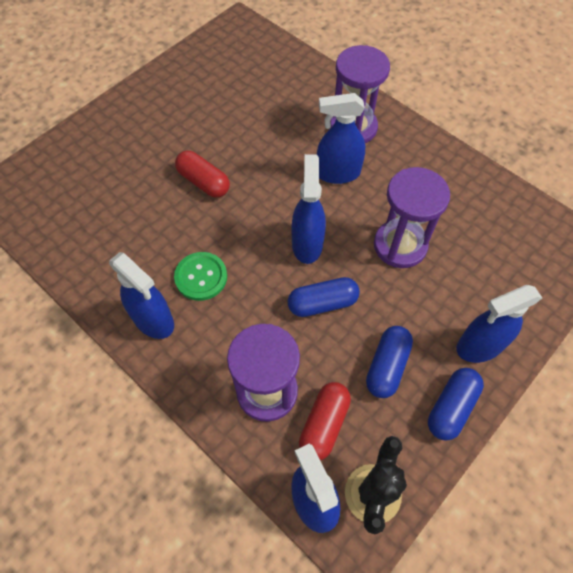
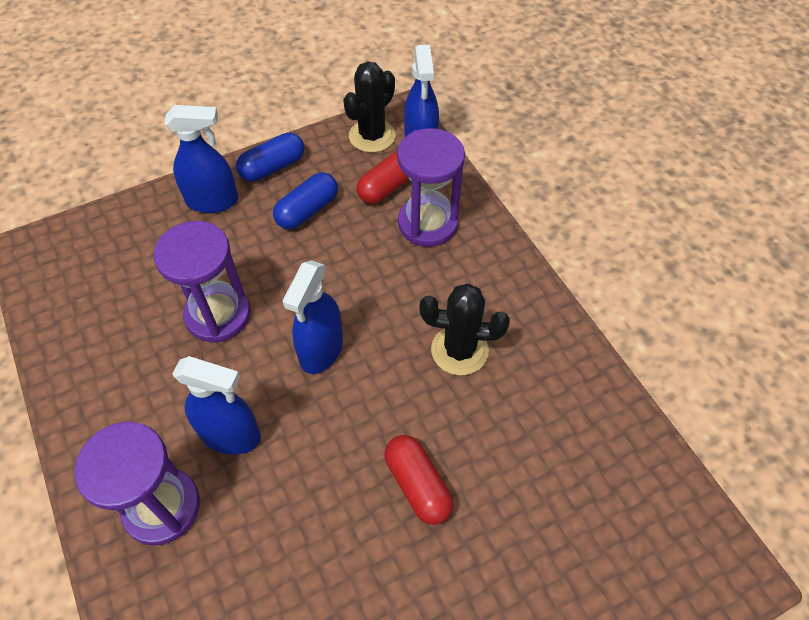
camera: 160 degrees left, 5 degrees down
blue spray bottle [109,252,174,339] -> none
green button [174,252,227,301] -> black cactus [419,283,510,375]
blue capsule [288,277,360,317] -> none

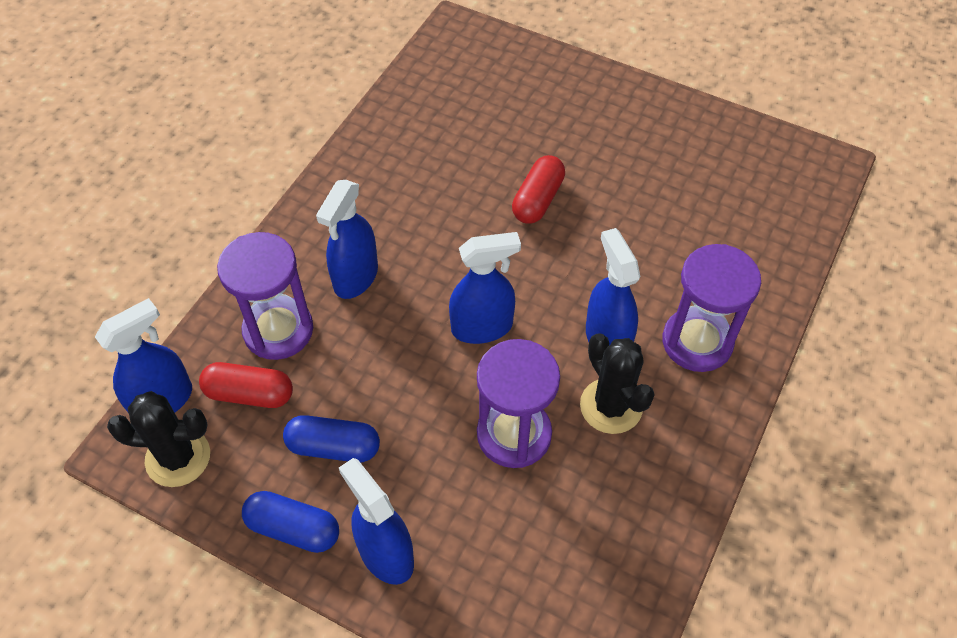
camera: 125 degrees left, 0 degrees up
black cactus [419,283,510,375] -> black cactus moved to [580,334,655,434]
none -> blue spray bottle [316,180,378,299]

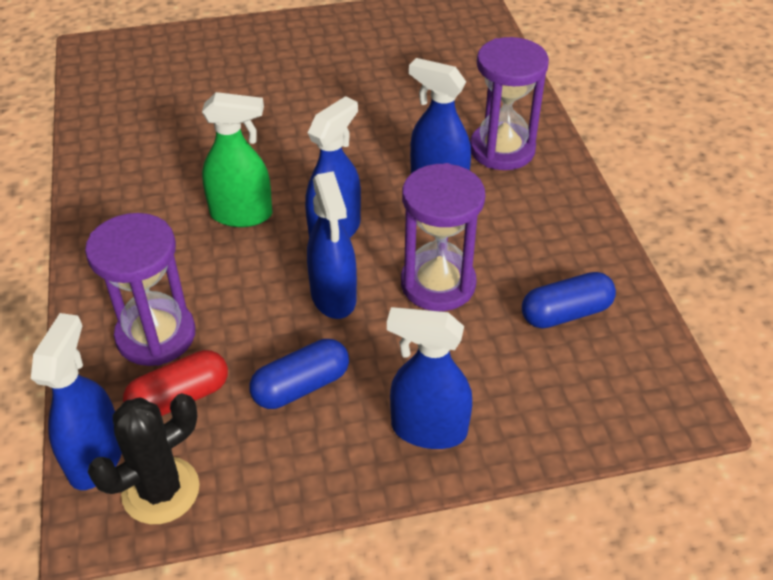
camera: 40 degrees left, 10 degrees down
blue capsule [242,491,339,553] -> blue capsule moved to [522,272,616,328]
blue spray bottle [316,180,378,299] -> blue spray bottle moved to [307,171,357,319]
red capsule [512,155,565,224] -> none
black cactus [580,334,655,434] -> none
none -> green spray bottle [202,92,272,227]

